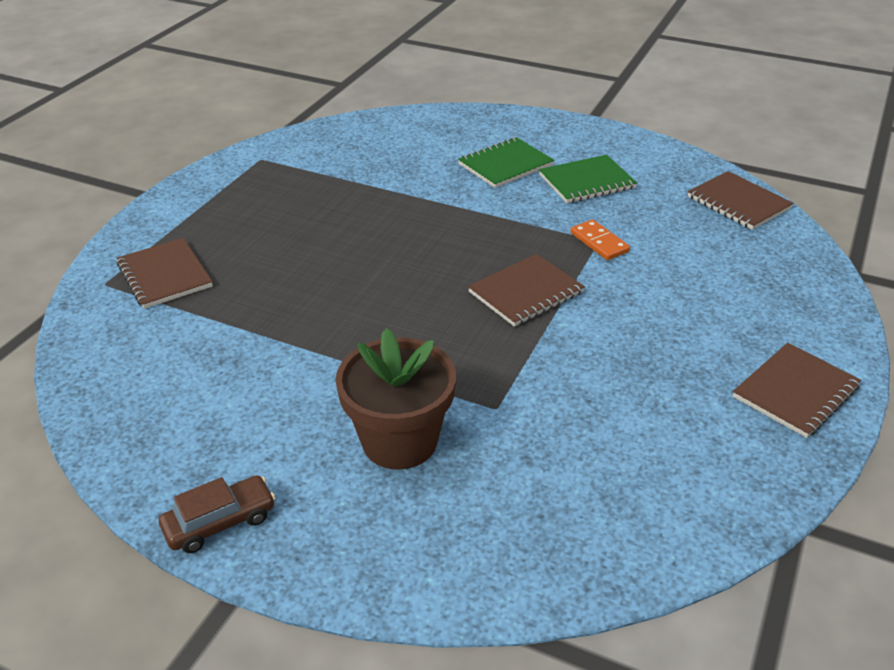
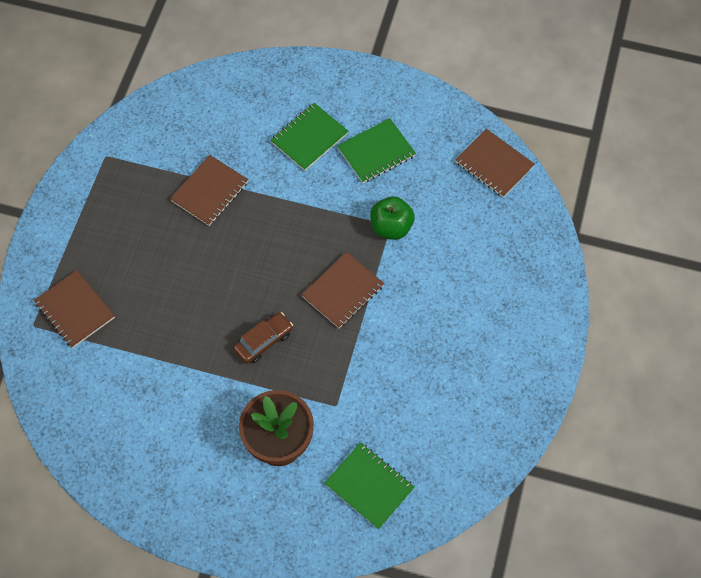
camera: 10 degrees left, 25 degrees up
brown car [159,475,276,553] -> brown car moved to [233,312,293,364]
orange domino [570,219,630,260] -> green apple [370,196,415,240]
brown notebook [733,343,861,438] -> brown notebook moved to [170,155,248,226]
none -> green notebook [325,442,415,529]

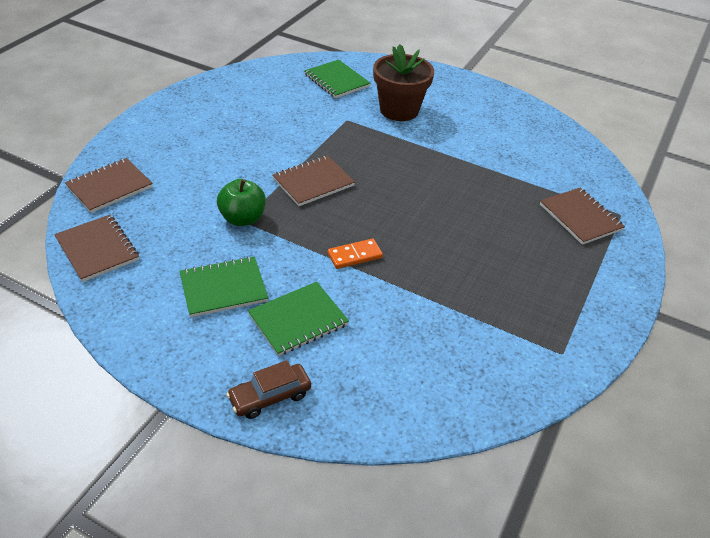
camera: 170 degrees left, 20 degrees down
brown notebook [170,155,248,226] -> brown notebook moved to [65,158,153,213]
brown car [233,312,293,364] -> brown car moved to [226,360,311,419]
none -> orange domino [328,239,383,269]

